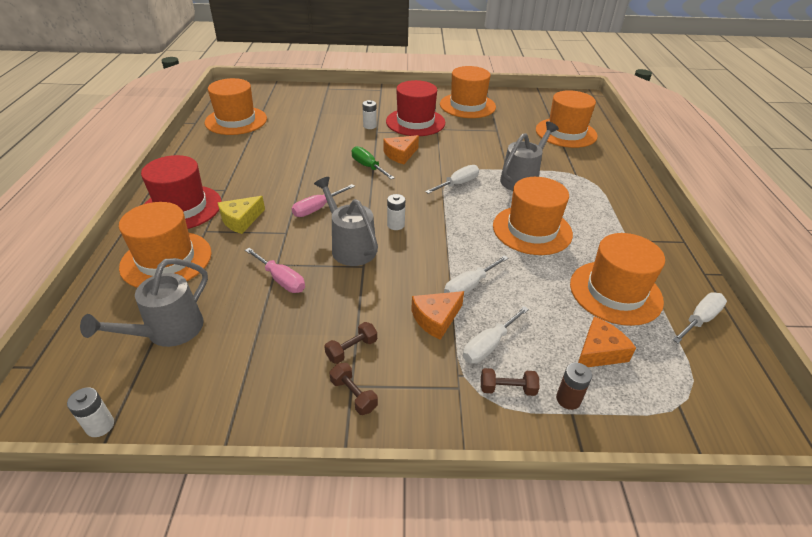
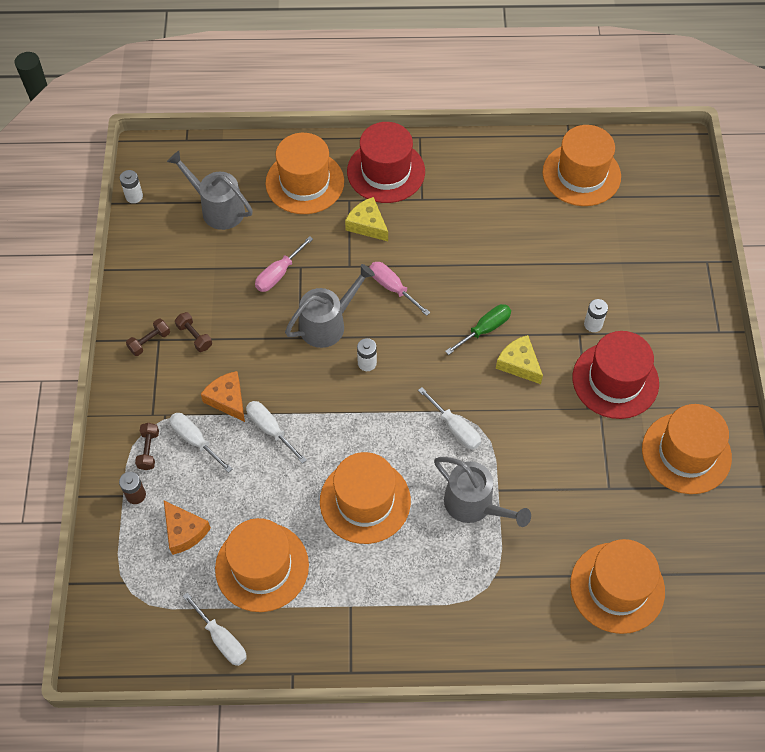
camera: 90 degrees right, 20 degrees up
orange cheese [383,135,419,164] -> yellow cheese [496,335,543,384]

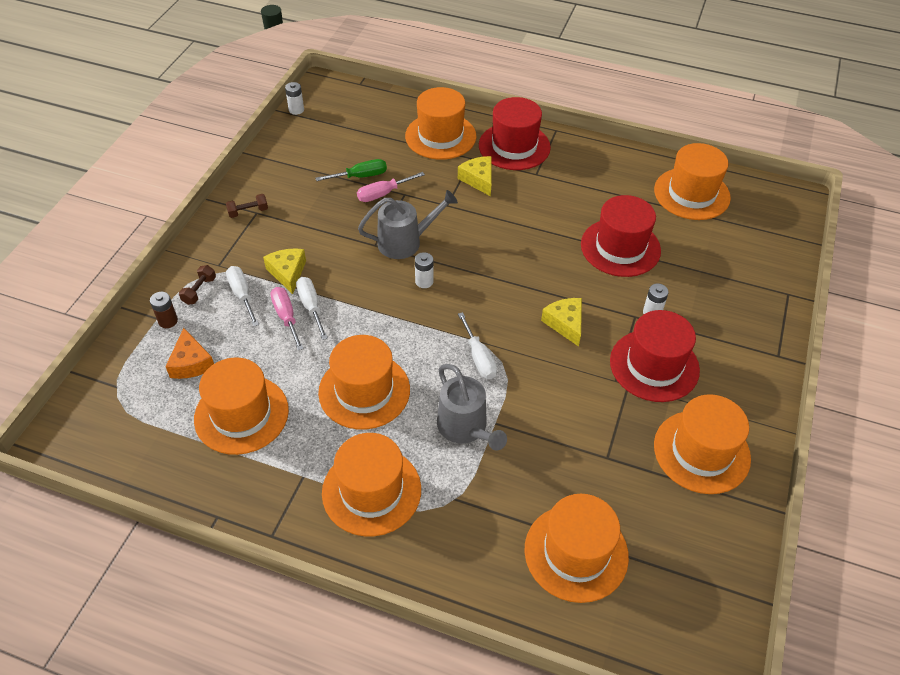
camera: 20 degrees right, 10 degrees down
grey watering can [167,151,253,230] -> none
brown dumbbell [175,312,212,352] -> none
white screwdriver [183,593,247,666] -> none
orange cheese [201,371,245,422] -> yellow cheese [263,248,306,294]
pink screwdriver [369,262,430,316] -> pink screwdriver moved to [271,287,304,351]
green screwdriver [445,304,511,355] -> green screwdriver moved to [315,159,387,181]
none -> orange hat [322,433,421,536]
none -> red hat [581,195,661,277]

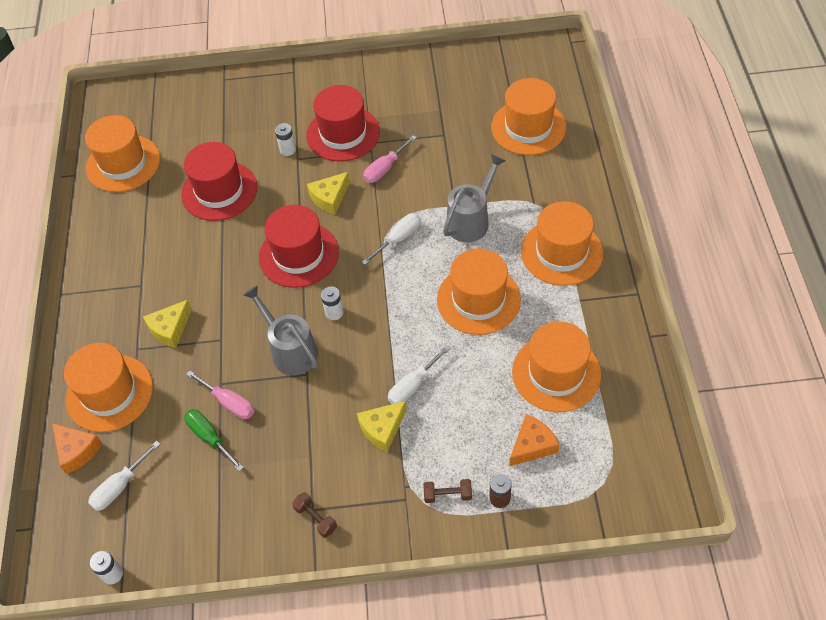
camera: 110 degrees left, 5 degrees up
white screwdriver [226,266,259,326] -> white screwdriver moved to [88,441,160,511]
pink screwdriver [271,287,304,351] -> pink screwdriver moved to [363,135,417,183]
red hat [479,97,551,170] -> red hat moved to [259,205,339,288]
orange hat [654,394,751,494] -> none
none -> orange cheese [52,423,103,474]

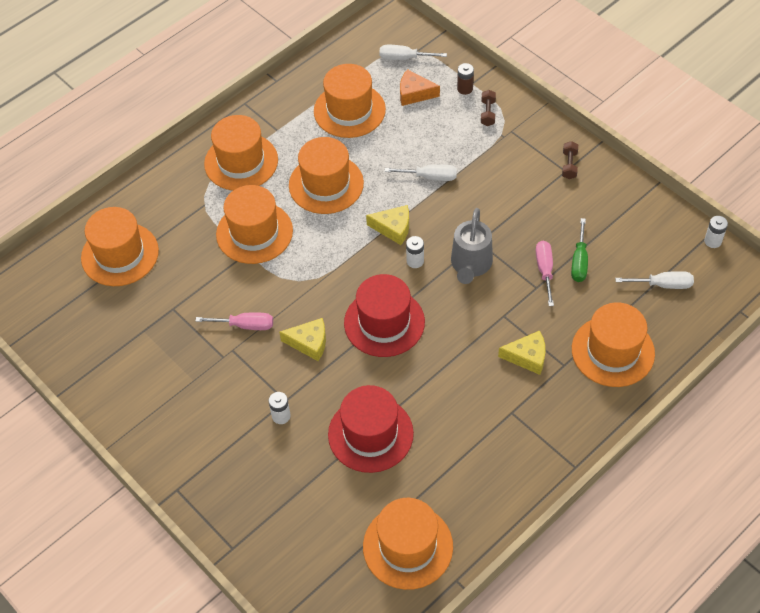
camera: 130 degrees left, 0 degrees up
orange cheese [52,423,103,474] -> none
red hat [306,85,380,162] -> none
yellow cheese [357,401,407,452] -> yellow cheese moved to [366,205,409,245]
white screwdriver [362,214,421,265] -> white screwdriver moved to [379,45,447,60]
brown dumbbell [423,479,472,503] -> brown dumbbell turned 45 degrees clockwise [481,90,496,126]
grey watering can [443,154,505,242] -> orange hat [216,185,293,264]

